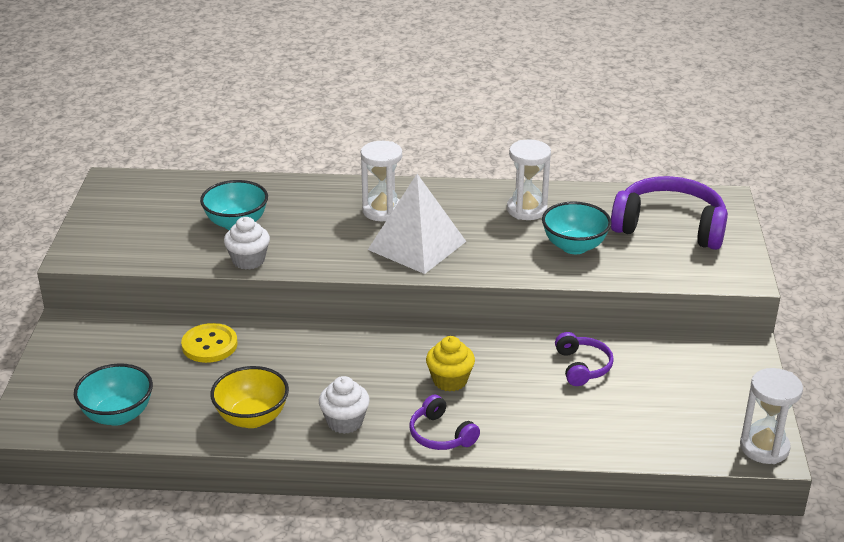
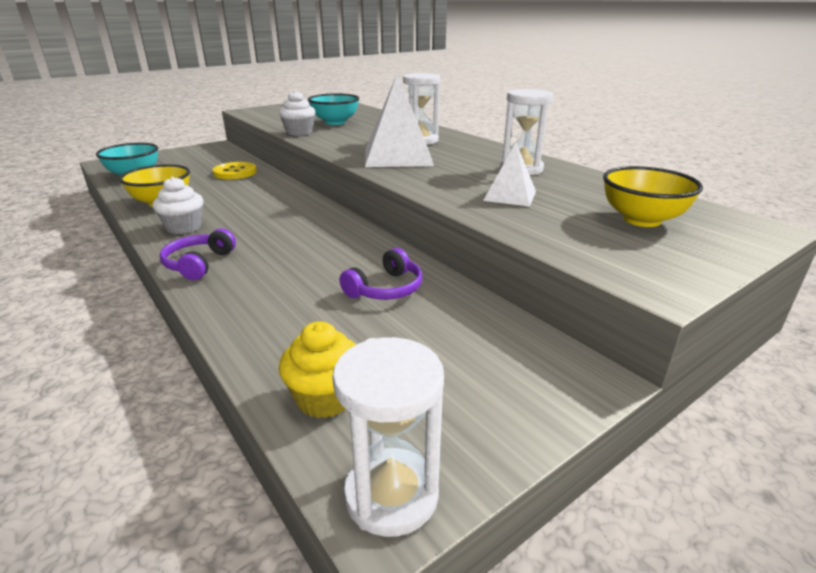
camera: 50 degrees right, 5 degrees down
yellow cupcake [426,336,475,392] -> yellow cupcake moved to [279,321,356,418]
turquoise bowl [542,202,612,254] -> white pyramid [483,143,536,207]
purple headphones [611,176,728,250] -> yellow bowl [603,166,703,227]

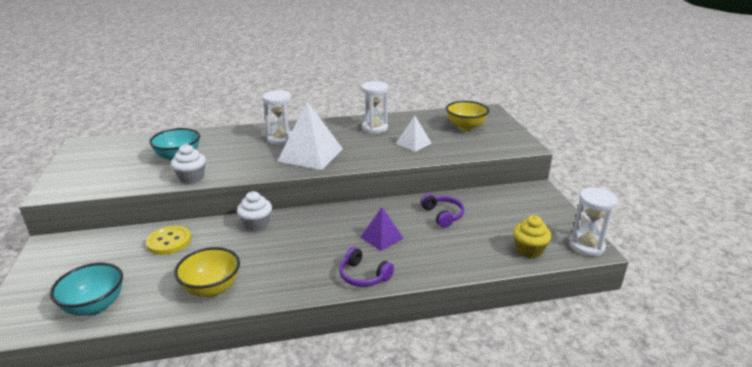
camera: 65 degrees left, 0 degrees up
white cupcake [153,177,203,234] -> white cupcake moved to [237,191,272,232]
none -> purple pyramid [360,207,404,251]

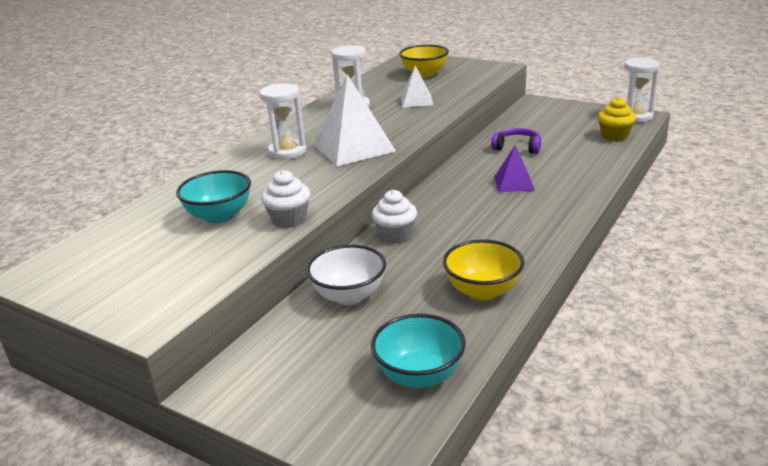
camera: 45 degrees left, 0 degrees up
yellow button [146,226,191,255] -> white bowl [306,245,386,305]
purple headphones [339,247,394,287] -> none

